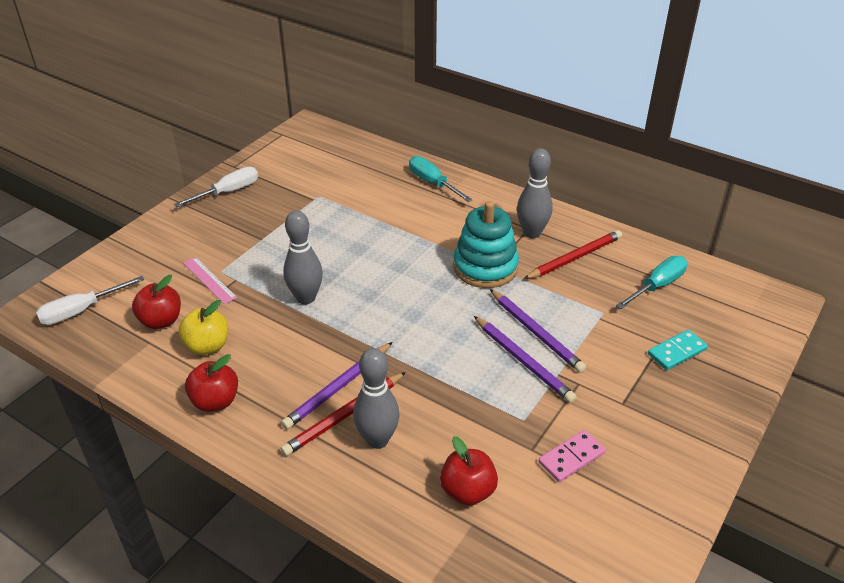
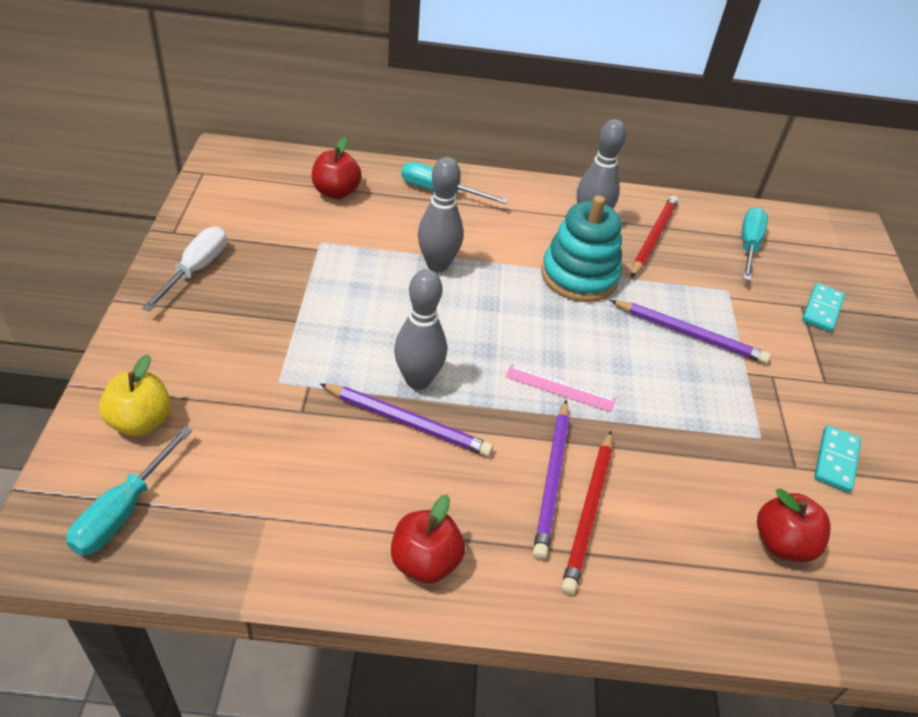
camera: 35 degrees left, 5 degrees up
white screwdriver [36,276,144,325] -> turquoise screwdriver [66,426,192,556]
red apple [132,275,181,329] -> red apple moved to [312,137,362,199]
yellow apple [179,300,228,355] -> yellow apple moved to [99,355,171,436]
pink ruler [184,257,237,304] -> pink ruler moved to [505,364,616,412]
grey bowling pin [353,348,400,449] -> grey bowling pin moved to [418,157,464,272]
purple pencil [474,316,576,403] -> purple pencil moved to [320,384,493,456]
pink domino [538,430,605,482] -> turquoise domino [814,425,861,493]

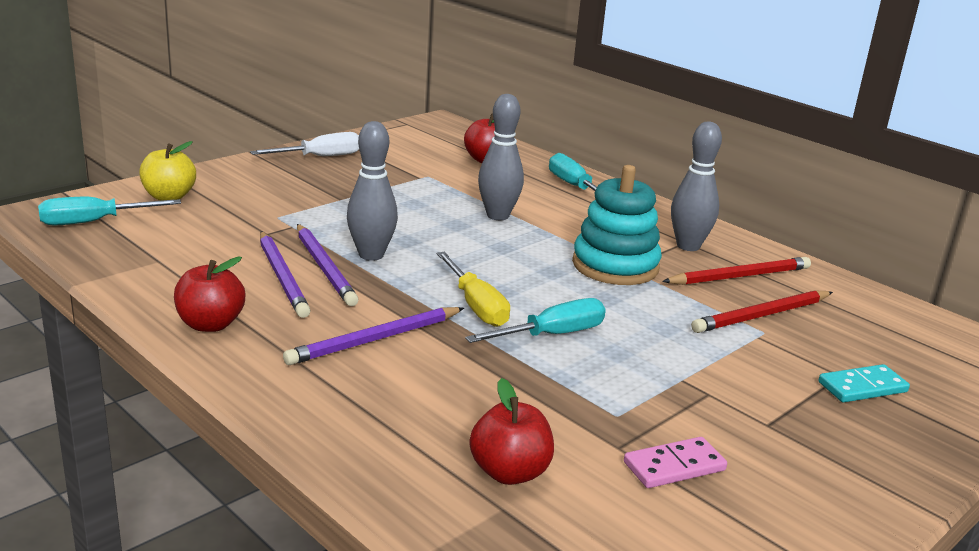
camera: 45 degrees right, 20 degrees down
pink ruler [505,364,616,412] -> yellow screwdriver [436,252,510,327]
red pencil [561,431,612,595] -> red pencil moved to [691,290,833,333]
purple pencil [610,300,771,364] -> purple pencil moved to [260,231,311,318]
turquoise screwdriver [742,207,768,281] -> turquoise screwdriver moved to [465,298,606,343]
turquoise domino [814,425,861,493] -> pink domino [624,437,727,488]

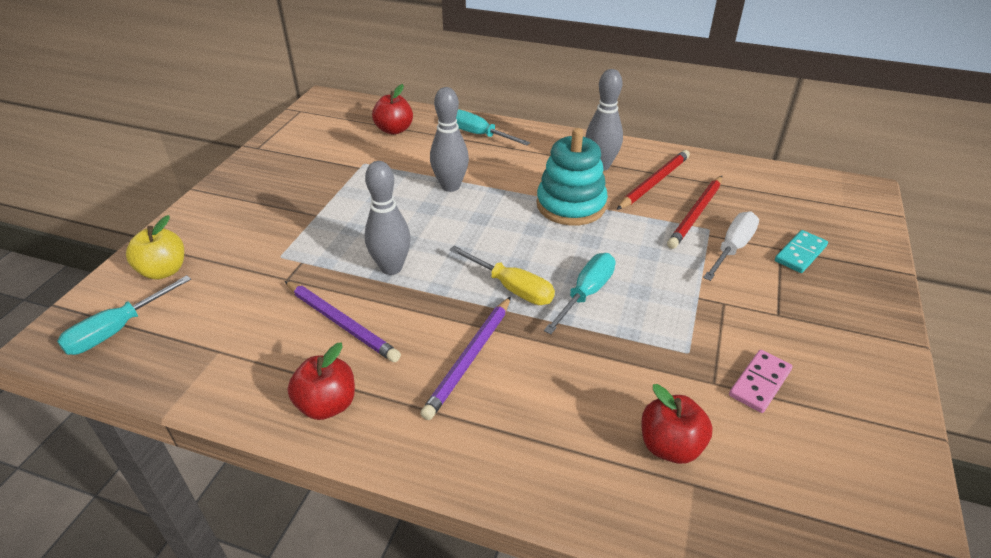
camera: 25 degrees left, 15 degrees up
white screwdriver [250,132,359,156] -> white screwdriver moved to [703,212,759,281]
purple pencil [297,224,359,306] -> none

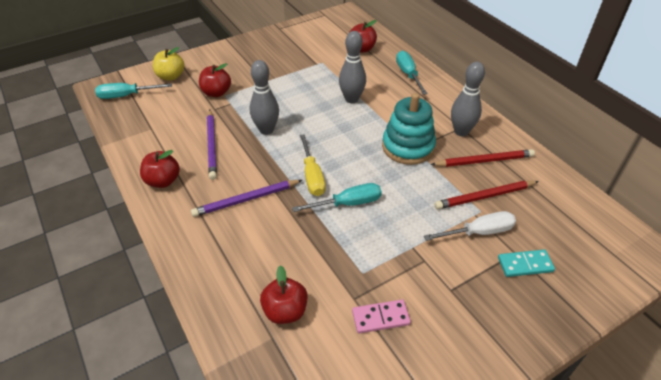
camera: 40 degrees right, 5 degrees up
none -> red apple [199,63,231,97]

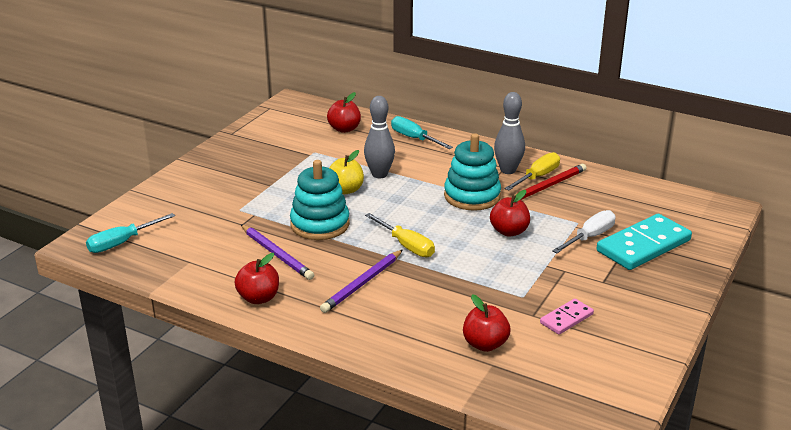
camera: 30 degrees left, 15 degrees down
yellow apple [153,47,184,81] -> yellow apple moved to [329,150,364,194]
red apple [199,63,231,97] -> red apple moved to [490,190,530,237]
grey bowling pin [250,60,279,135] -> turquoise stacking toy [290,160,350,240]
turquoise screwdriver [292,183,382,212] -> none
red pencil [434,181,539,209] -> none
turquoise domino [498,250,555,277] -> turquoise domino [596,214,692,270], size x1.94
none -> yellow screwdriver [505,152,560,190]

